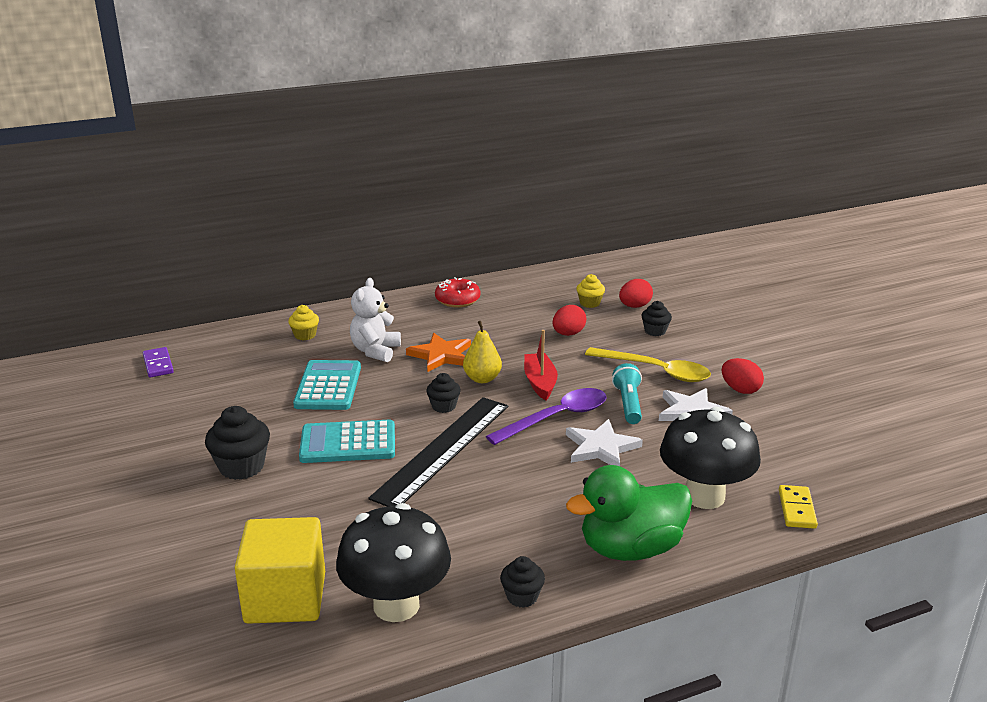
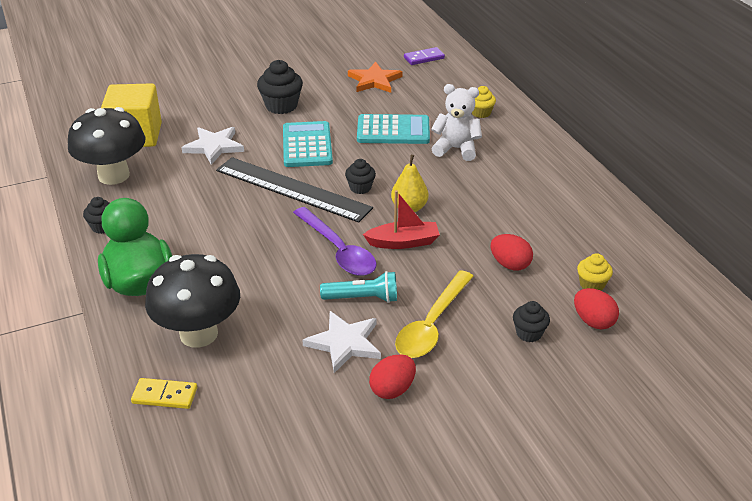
camera: 90 degrees right, 10 degrees up
orange star [406,333,471,372] -> orange star moved to [348,61,402,93]
red donut [435,277,480,308] -> none
white star [566,419,643,466] -> white star moved to [181,127,244,165]

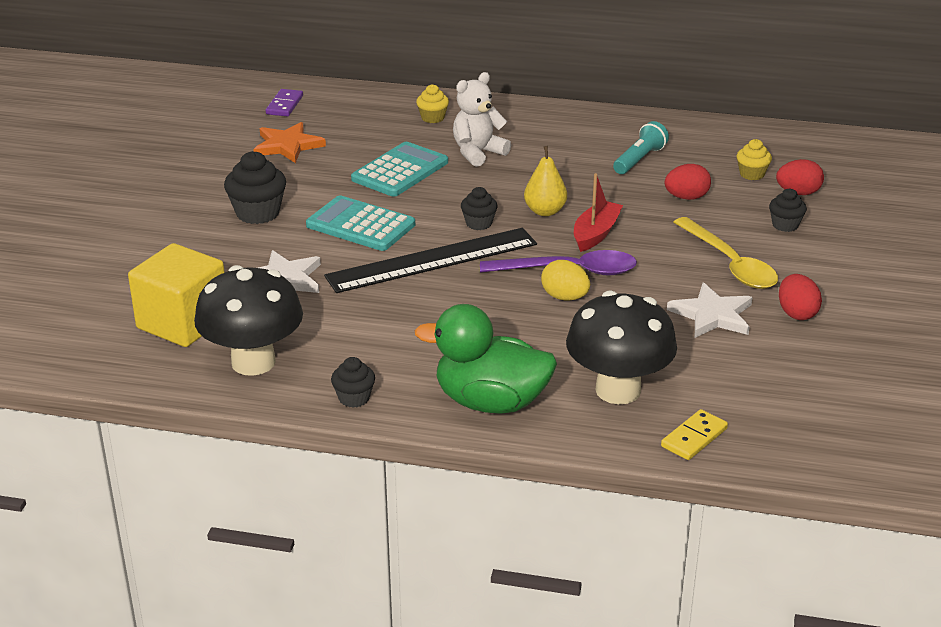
camera: 55 degrees left, 5 degrees down
turquoise flashlight [320,271,397,303] -> turquoise flashlight moved to [613,121,669,174]
none -> yellow egg [541,260,590,301]

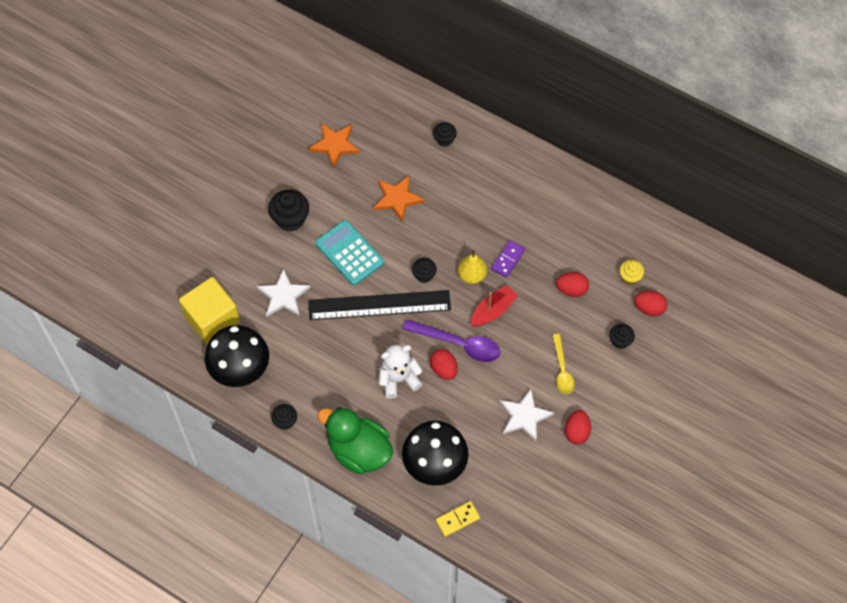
camera: 20 degrees right, 30 degrees up
purple domino [266,89,303,116] -> purple domino moved to [491,240,525,277]
turquoise calculator [351,142,448,197] -> orange star [373,175,425,221]
yellow cupcake [416,84,449,123] -> black cupcake [433,122,457,147]
white teddy bear [453,72,511,167] -> white teddy bear moved to [379,345,423,399]
yellow egg [541,260,590,301] -> red egg [430,349,458,380]
turquoise flashlight [613,121,669,174] -> none
yellow spoon [673,217,778,289] -> yellow spoon [553,334,575,394], size x0.65

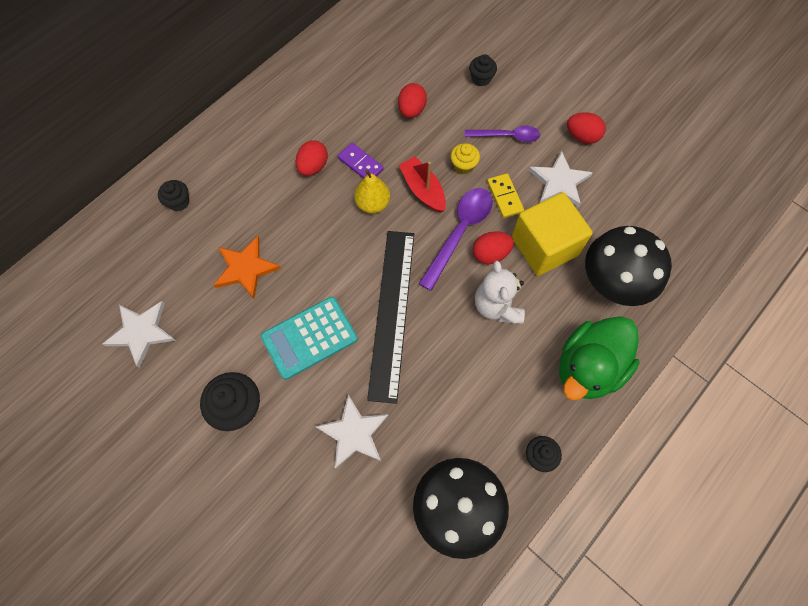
camera: 80 degrees left, 5 degrees up
yellow cube [179,277,240,344] -> yellow cube moved to [512,192,593,276]
orange star [309,123,360,167] -> white star [103,301,176,368]
black cupcake [412,258,437,283] -> none
yellow domino [436,501,480,537] -> yellow domino moved to [487,173,524,218]
yellow spoon [553,334,575,394] -> purple spoon [465,126,540,142]
yellow cupcake [619,260,644,285] -> yellow cupcake moved to [450,143,480,174]
red egg [634,291,668,316] -> red egg moved to [296,140,328,176]

